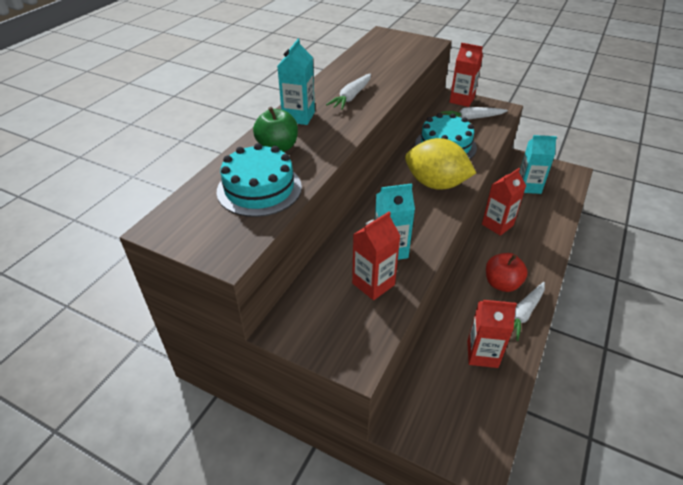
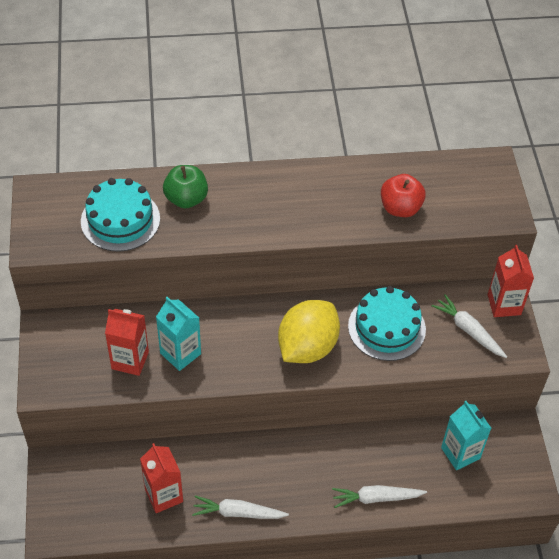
camera: 55 degrees right, 10 degrees up
turquoise carton [277,39,315,125] -> none
white carrot [326,73,371,110] -> white carrot moved to [332,485,427,508]
yellow lemon [405,138,476,190] -> yellow lemon turned 45 degrees clockwise [278,300,340,363]
red carton [482,168,526,236] -> none
red apple [486,253,528,292] -> red apple moved to [381,174,426,217]

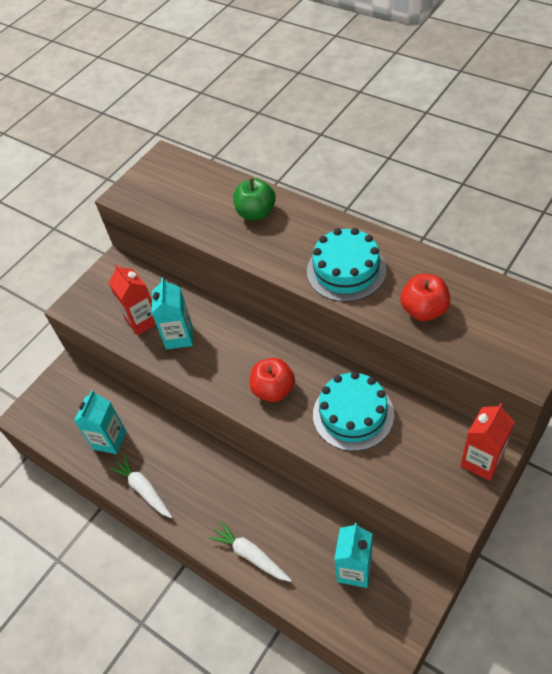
camera: 50 degrees right, 0 degrees up
turquoise cake [81,178,160,252] -> turquoise cake moved to [307,228,387,302]
red carton [140,443,183,513] -> turquoise carton [74,390,127,454]
yellow lemon [278,300,340,363] -> red apple [250,358,295,402]
white carrot [431,294,507,358] -> none

